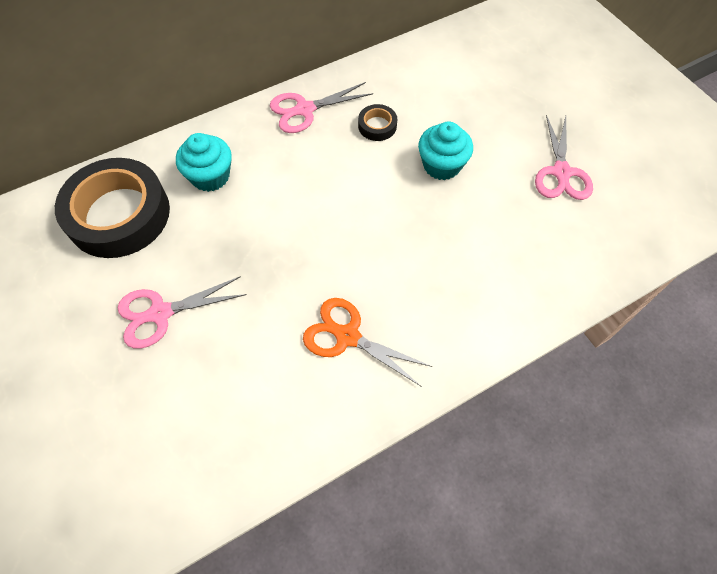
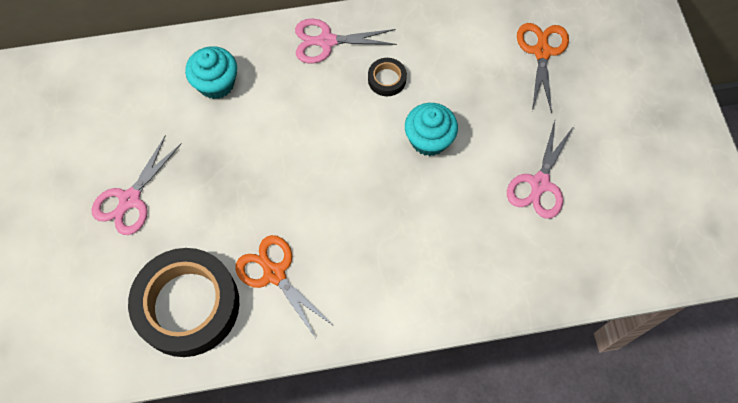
camera: 20 degrees right, 5 degrees up
black tape [55,158,170,258] -> black tape moved to [128,248,239,357]
pink scissors [118,276,246,348] -> pink scissors turned 60 degrees counterclockwise [92,135,182,235]
none -> orange scissors [517,23,569,113]

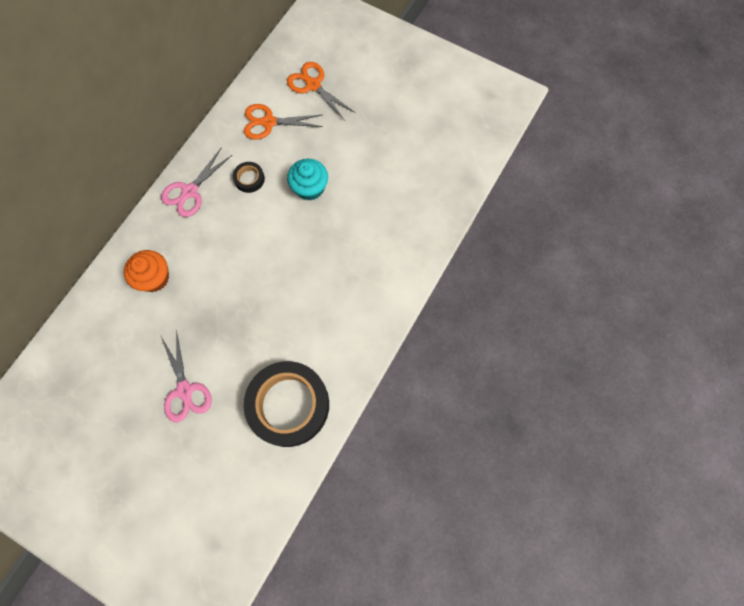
camera: 50 degrees left, 5 degrees up
turquoise cupcake [185,46,237,99] -> orange cupcake [124,250,169,292]
orange scissors [235,235,331,337] -> orange scissors moved to [244,104,323,139]
pink scissors [507,121,574,219] -> none

